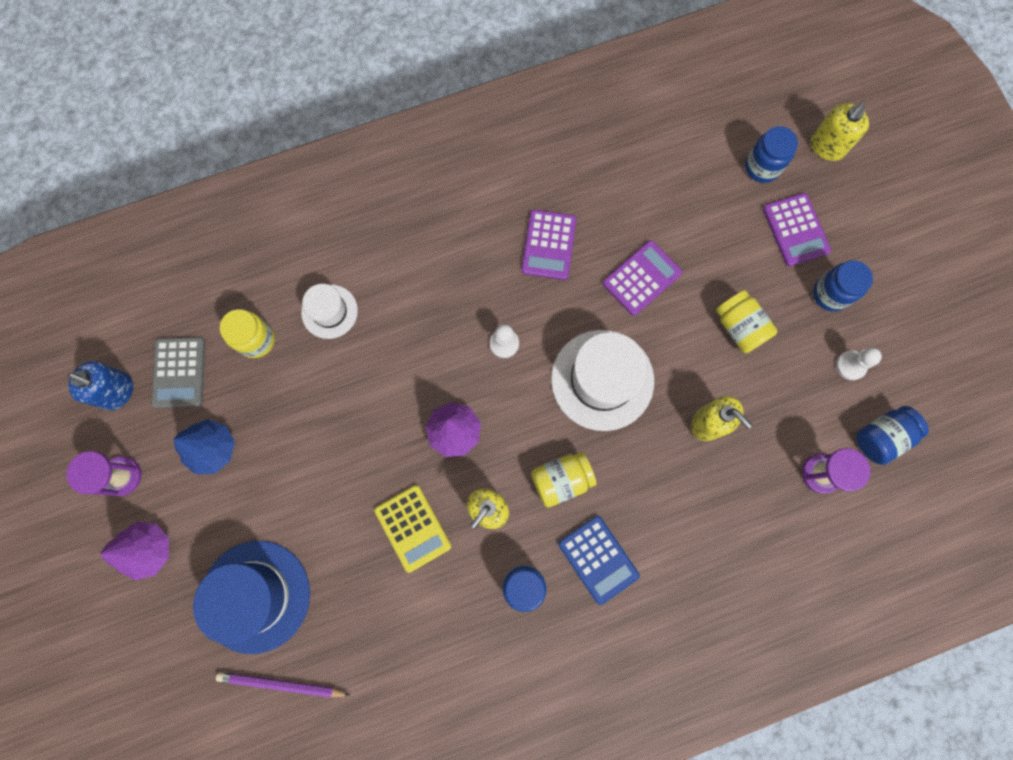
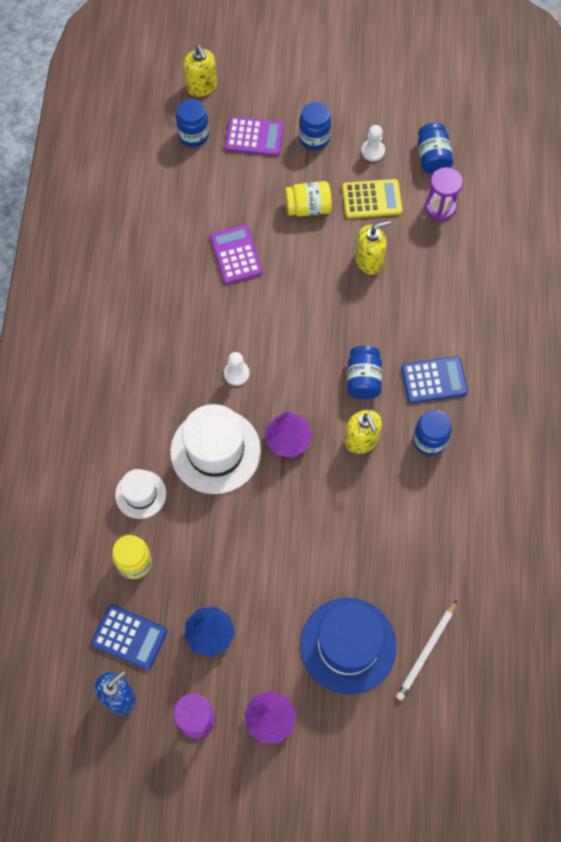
camera: 65 degrees left, 10 degrees down
grey calculator [151,337,205,408] -> blue calculator [91,605,168,670]
purple pencil [216,672,350,698] -> white pencil [396,600,457,701]
yellow calculator [374,485,451,573] -> yellow calculator moved to [342,179,402,218]
purple calculator [521,210,577,280] -> none
yellow jar [531,452,596,508] -> blue jar [347,346,382,399]
white hat [551,330,654,431] -> white hat moved to [170,404,261,494]

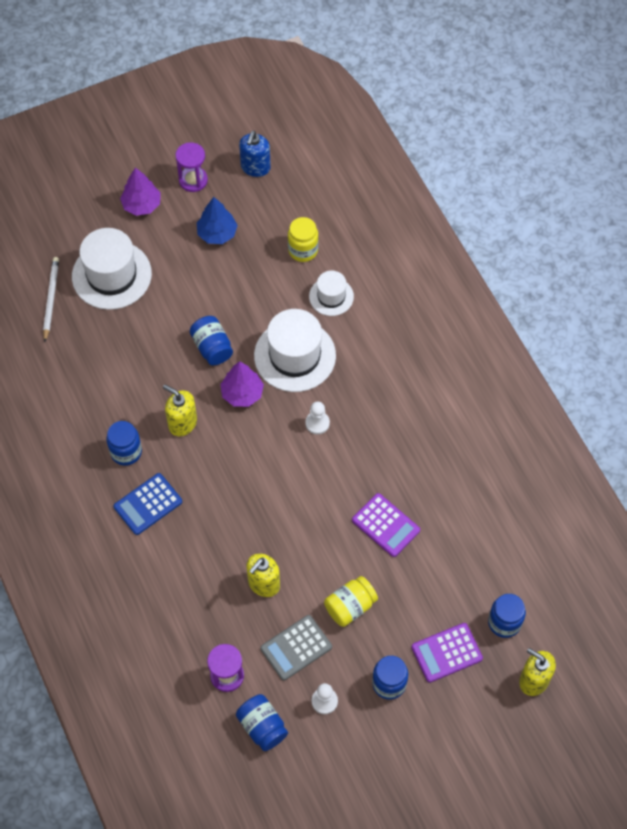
camera: 150 degrees right, 5 degrees down
blue calculator [91,605,168,670] -> none
blue hat [300,598,397,695] -> white hat [72,228,152,310]
yellow calculator [342,179,402,218] -> grey calculator [261,615,332,681]
blue jar [347,346,382,399] -> blue jar moved to [190,316,233,365]

